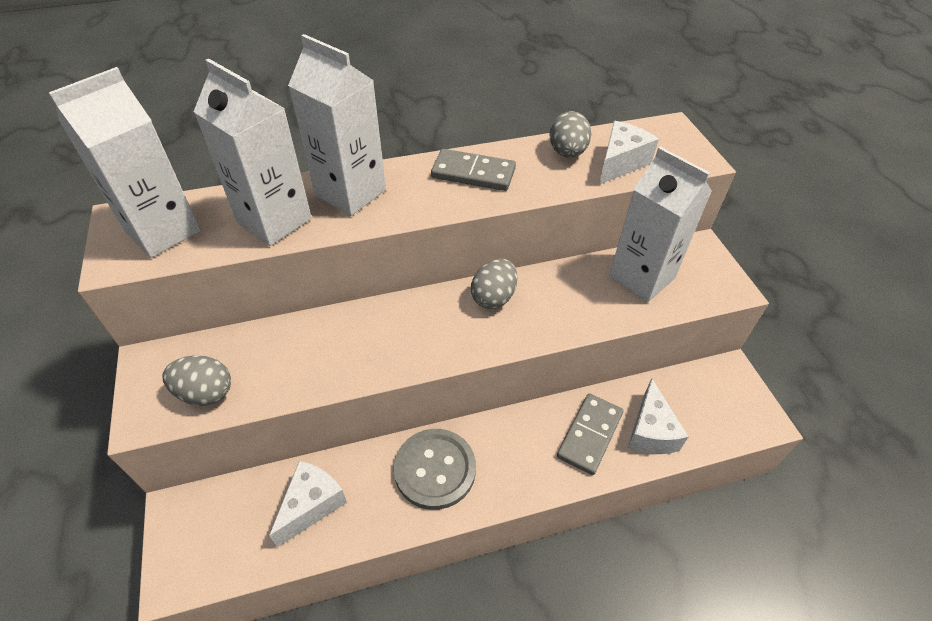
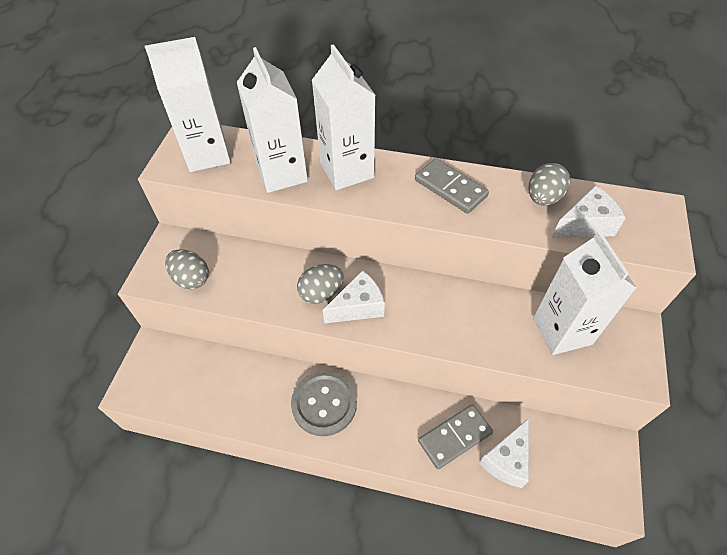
camera: 30 degrees right, 5 degrees up
white cheese [269,460,347,547] -> white cheese moved to [323,270,385,323]
grey egg [471,259,517,309] -> grey egg moved to [297,264,343,304]

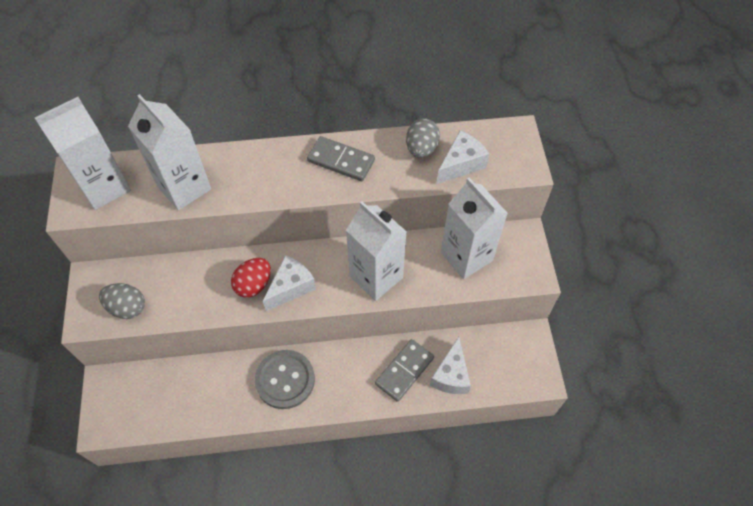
camera: 20 degrees left, 5 degrees up
grey egg [297,264,343,304] -> red egg [231,258,271,298]
white carton [312,44,375,190] -> white carton moved to [346,202,407,301]

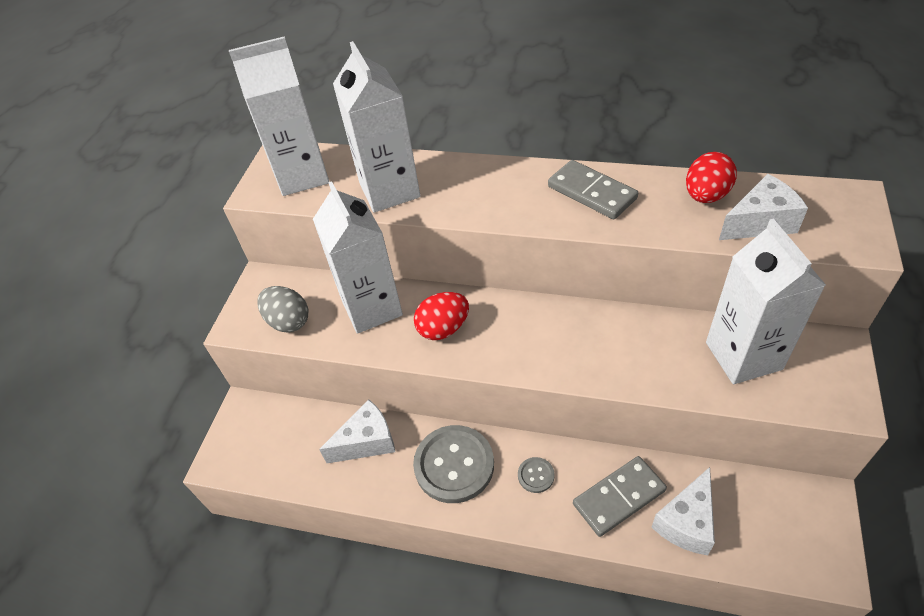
camera: 25 degrees right, 10 degrees down
white cheese [263,255,316,311] -> white cheese moved to [319,399,395,463]
white carton [346,202,407,301] -> white carton moved to [313,181,403,334]
grey egg [406,118,440,158] -> red egg [686,152,737,203]
none -> grey button [518,457,555,493]

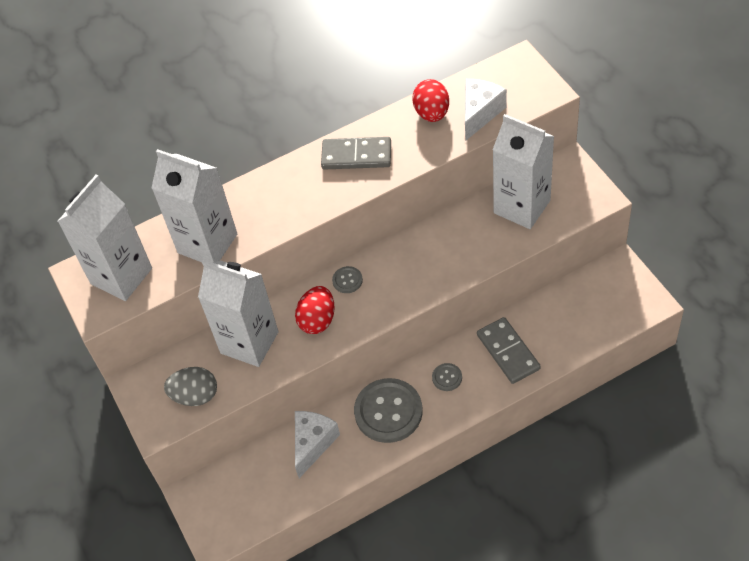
camera: 40 degrees left, 5 degrees up
grey domino [573,456,667,537] -> grey domino turned 45 degrees counterclockwise [477,317,541,384]
white cheese [651,467,715,555] -> none
none -> grey button [332,266,363,293]

